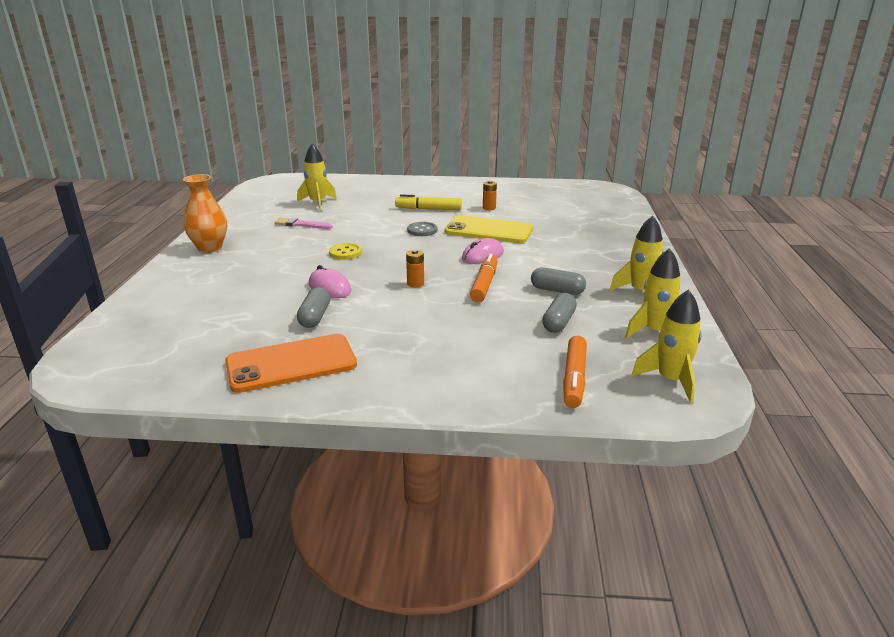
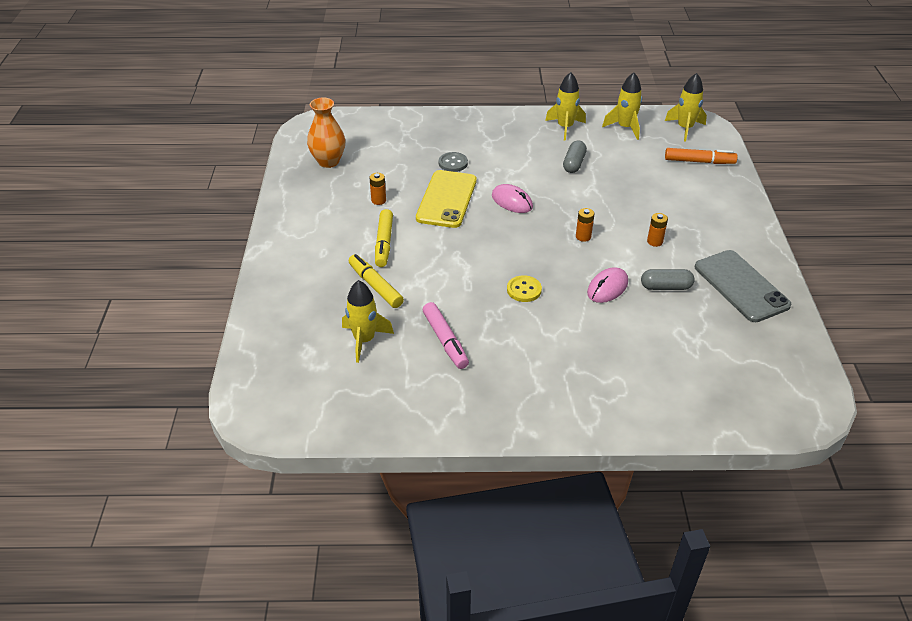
camera: 95 degrees left, 15 degrees up
orange vase [183,174,227,253] -> orange vase moved to [307,98,345,168]
orange phone [225,334,357,393] -> grey phone [695,250,791,322]
pink brush [275,218,333,229] -> pink marker [423,302,469,369]
grey button [407,222,437,236] -> grey button moved to [439,152,468,172]
orange marker [470,253,498,302] -> none
grey capsule [542,293,577,333] -> none
none -> yellow marker [349,254,404,308]
none -> orange battery [647,213,668,247]

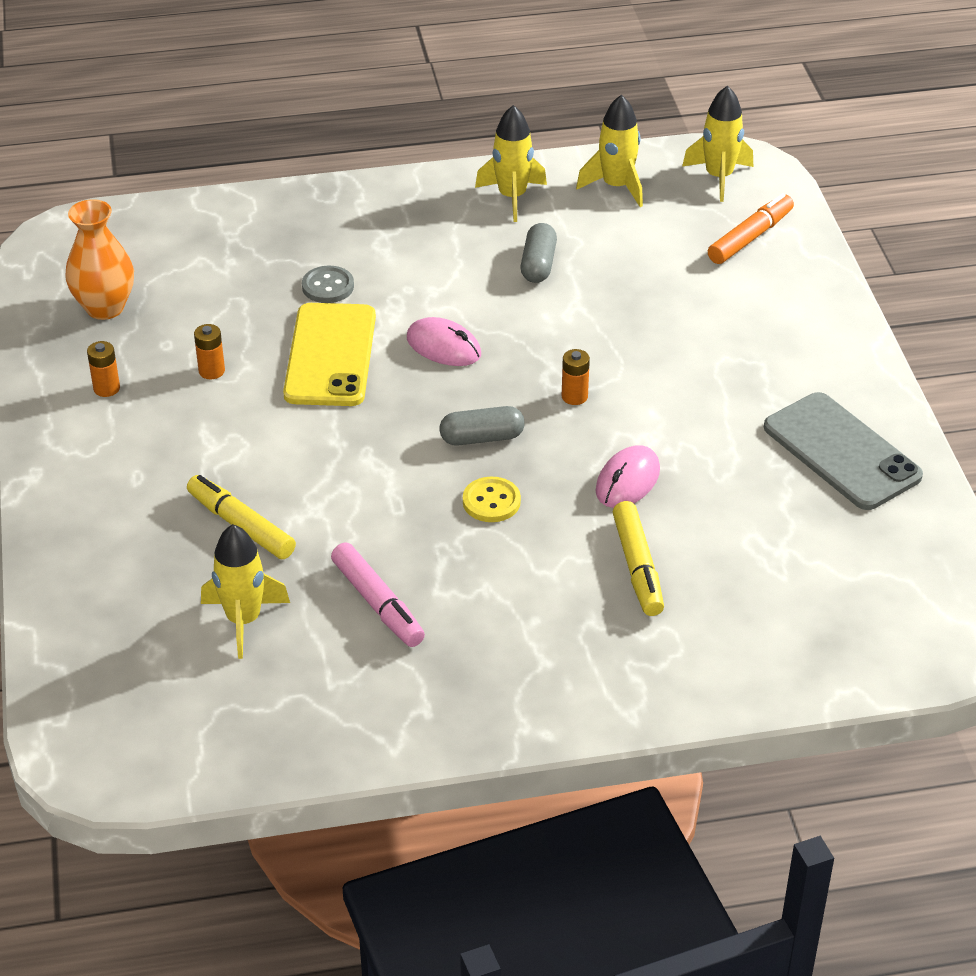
camera: 10 degrees left, 0 degrees up
yellow marker [375,209,393,267] -> yellow marker moved to [613,501,664,616]
grey capsule [641,269,695,290] -> grey capsule moved to [440,406,525,446]
orange battery [647,213,668,247] -> orange battery moved to [87,341,120,397]
orange marker [665,148,738,164] -> orange marker turned 45 degrees counterclockwise [708,193,794,264]

